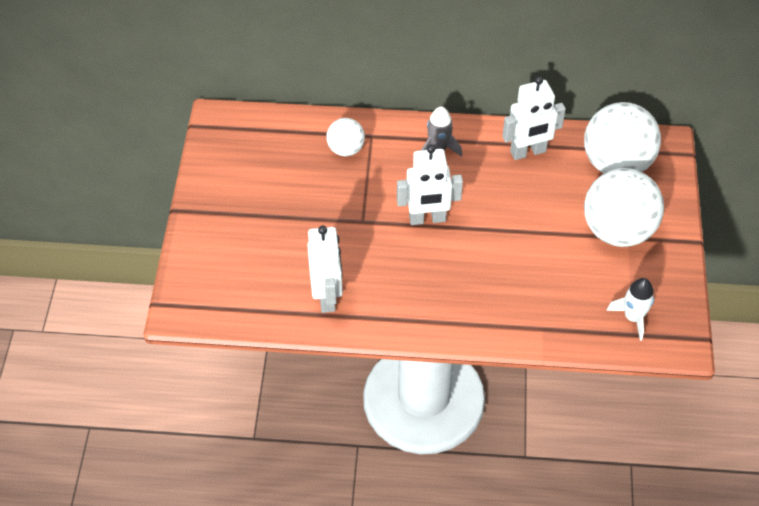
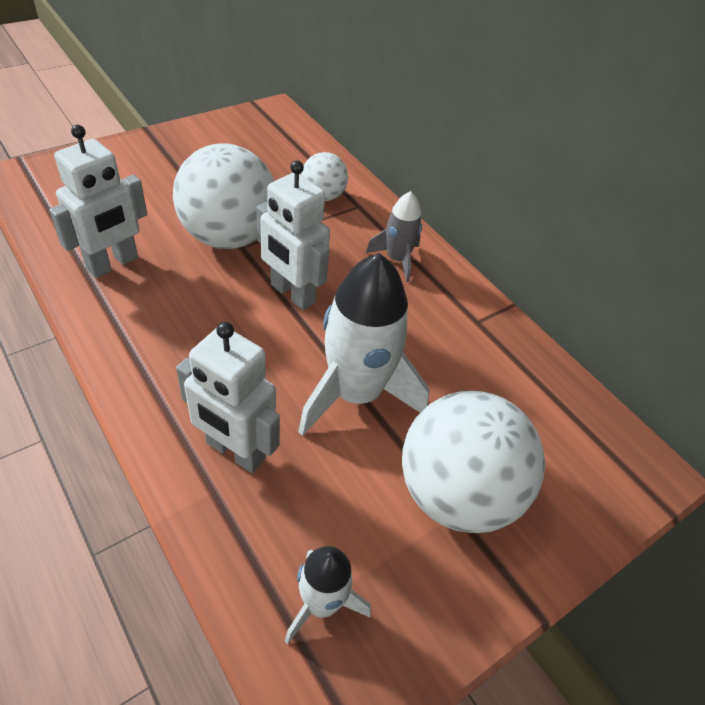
camera: 45 degrees right, 5 degrees down
white robot [502,76,566,160] -> white robot moved to [176,322,280,473]
white ball [584,102,661,173] -> white ball moved to [173,143,274,249]
none -> white rocket [298,253,429,436]

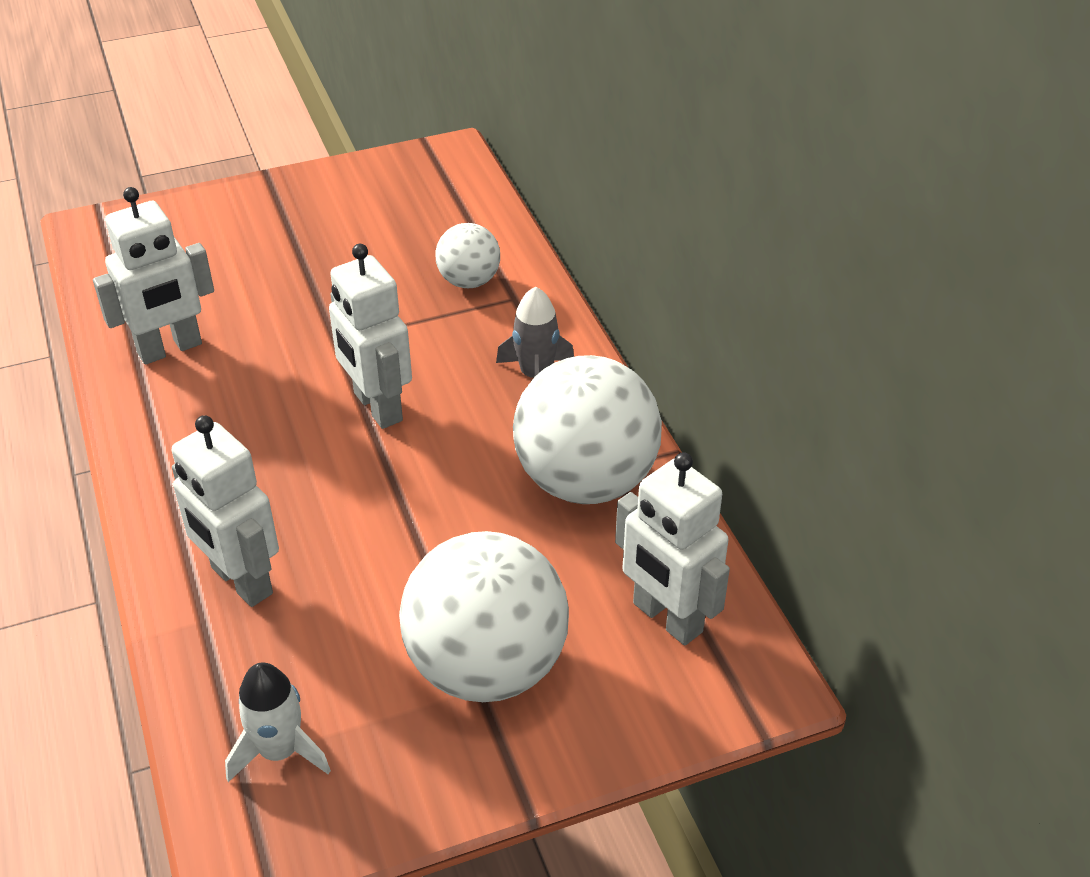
camera: 20 degrees right, 5 degrees down
white ball [173,143,274,249] -> white ball moved to [513,355,662,504]
white rocket [298,253,429,436] -> none
none -> white robot [615,452,730,645]

